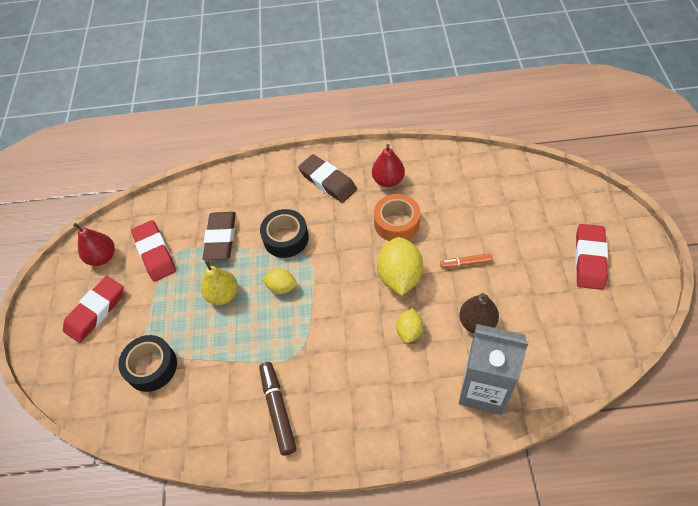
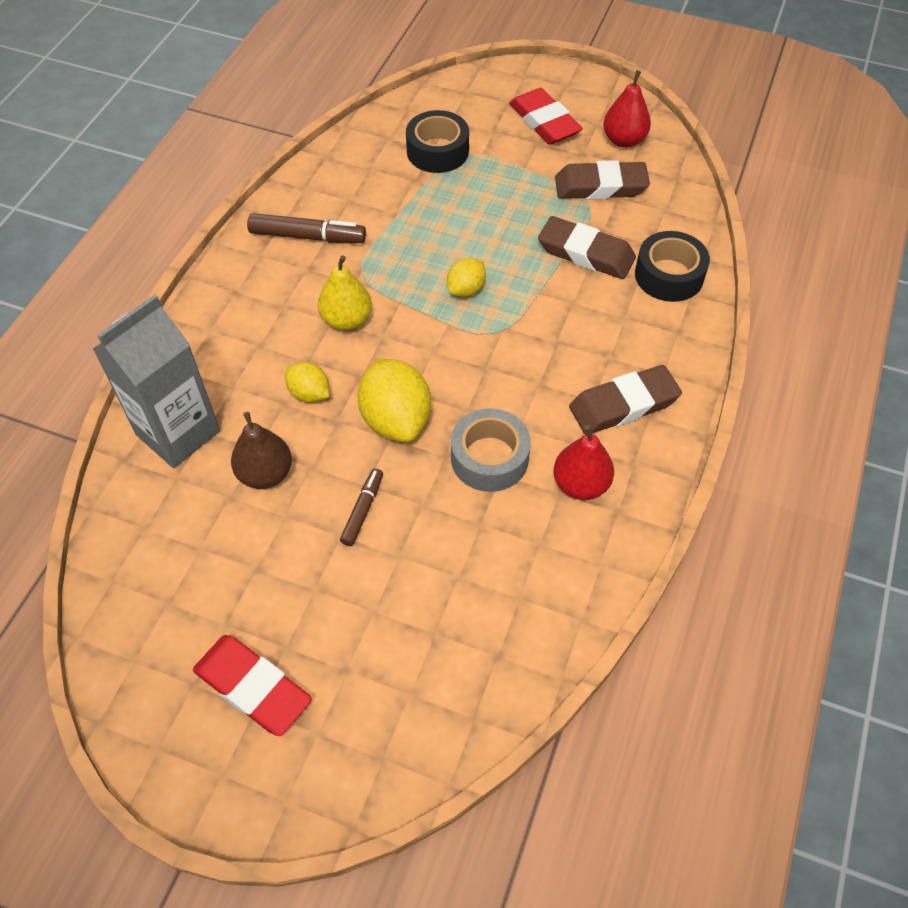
camera: 110 degrees right, 0 degrees up
red eraser [131,220,176,281] -> brown eraser [555,160,650,199]
yellow pear [201,260,238,305] -> yellow pear moved to [318,255,372,331]
black tape [260,209,309,258] -> black tape moved to [635,231,710,302]
orange tape [374,194,420,241] -> grey tape [451,408,531,492]
yellow lemon [377,237,423,296] -> yellow lemon turned 45 degrees clockwise [358,359,431,442]
orange marker [440,253,493,268] -> brown marker [340,468,383,546]

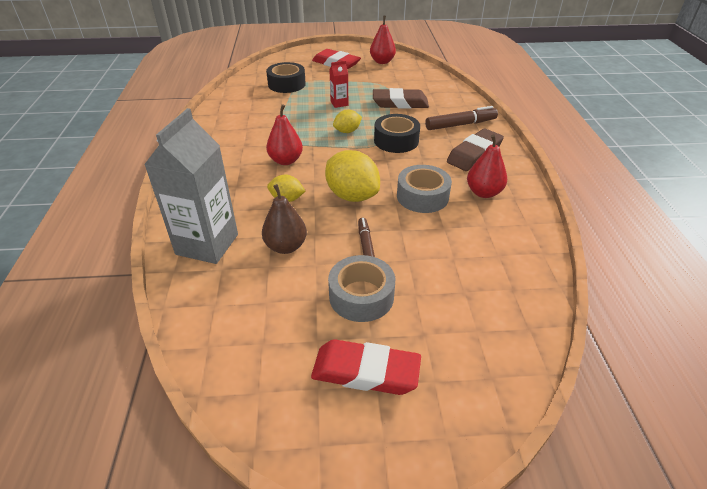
camera: 25 degrees left, 15 degrees down
brown marker [247,213,366,243] -> brown marker moved to [425,106,498,130]
yellow pear [318,255,372,331] -> red pear [266,104,303,165]
yellow lemon [447,258,486,297] -> yellow lemon turned 45 degrees clockwise [333,110,362,133]
brown eraser [555,160,650,199] -> none
black tape [635,231,710,302] -> black tape moved to [374,114,420,153]
none -> grey tape [328,255,395,322]
none -> red carton [330,61,348,108]

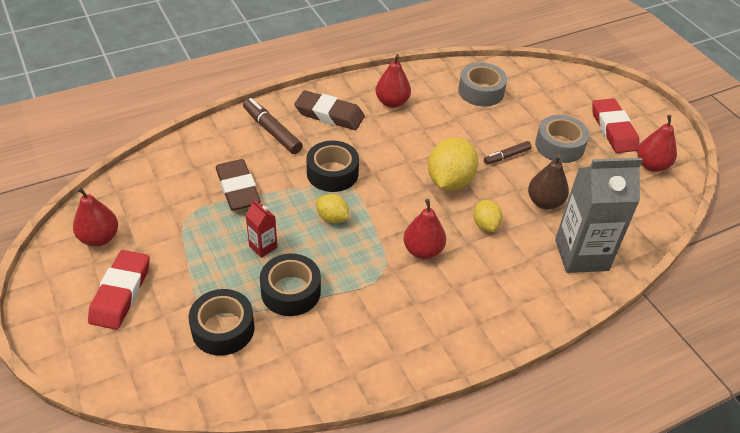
camera: 115 degrees left, 5 degrees up
grey tape [397,165,452,213] -> grey tape moved to [458,63,507,106]
none -> black tape [260,254,321,316]
none -> red pear [637,115,677,172]

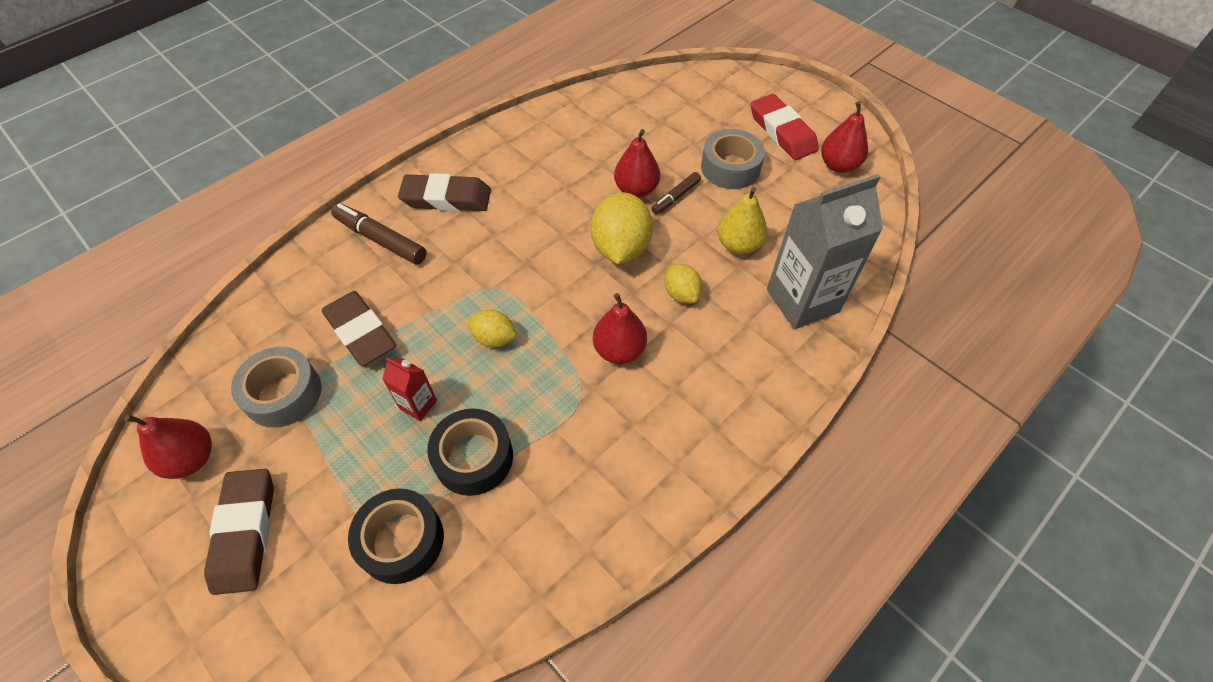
camera: 15 degrees left, 10 degrees up
red eraser [88,250,150,330] -> brown eraser [204,469,274,595]
black tape [306,141,359,192] -> none
red pear [376,54,411,108] -> red pear moved to [614,129,660,198]
grey tape [458,63,507,106] -> grey tape moved to [231,347,322,428]
brown pear [528,154,569,210] -> yellow pear [717,187,767,254]

